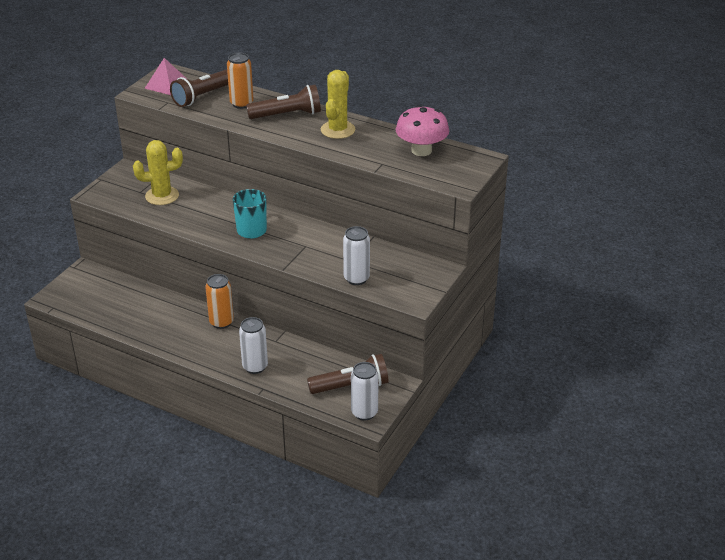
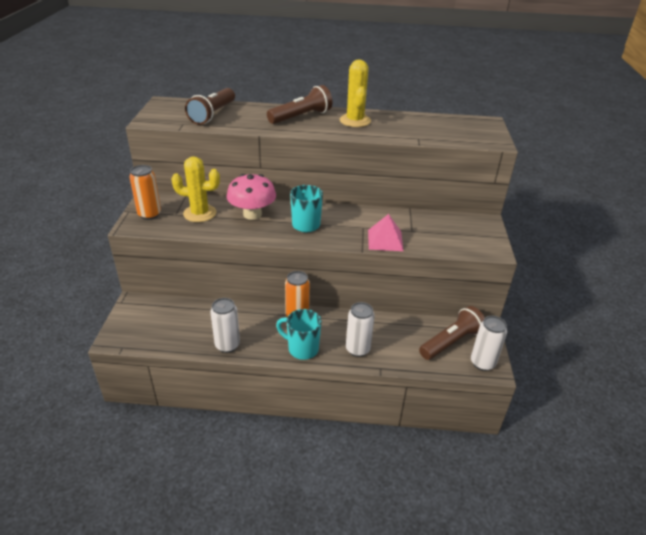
camera: 25 degrees left, 0 degrees up
yellow cactus [133,140,183,205] -> yellow cactus turned 45 degrees clockwise [171,156,220,222]
pink pyramid [144,58,187,95] -> pink pyramid moved to [368,214,404,251]
orange can [227,53,254,109] -> orange can moved to [129,165,161,220]
white can [343,226,370,285] -> white can moved to [210,298,240,353]
pink mushroom [396,105,449,156] -> pink mushroom moved to [226,174,276,220]
none -> turquoise mug [276,309,322,360]

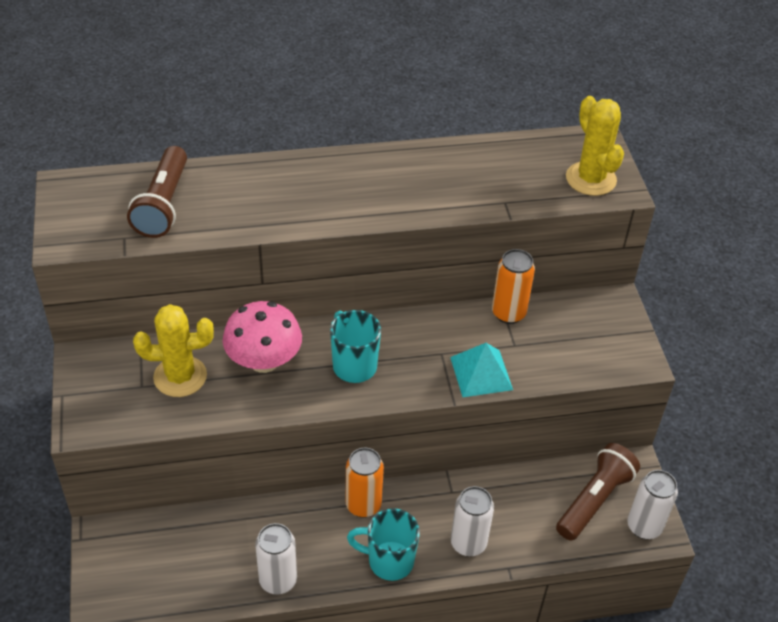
camera: 15 degrees left, 10 degrees up
orange can [129,165,161,220] -> orange can moved to [492,249,535,324]
brown flashlight [267,85,332,124] -> none
yellow cactus [340,60,371,127] -> yellow cactus moved to [566,96,624,196]
pink pyramid [368,214,404,251] -> turquoise pyramid [450,343,513,397]

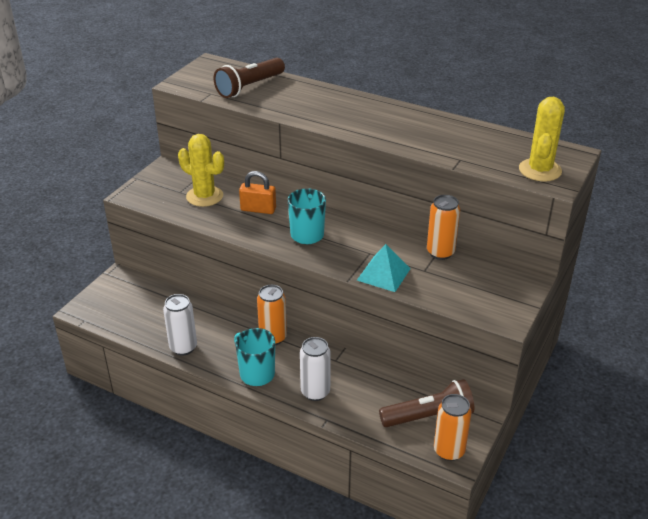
camera: 40 degrees right, 10 degrees down
pink mushroom [223,301,302,373] -> orange padlock [239,171,276,214]
white can [627,470,678,539] -> orange can [434,394,472,461]

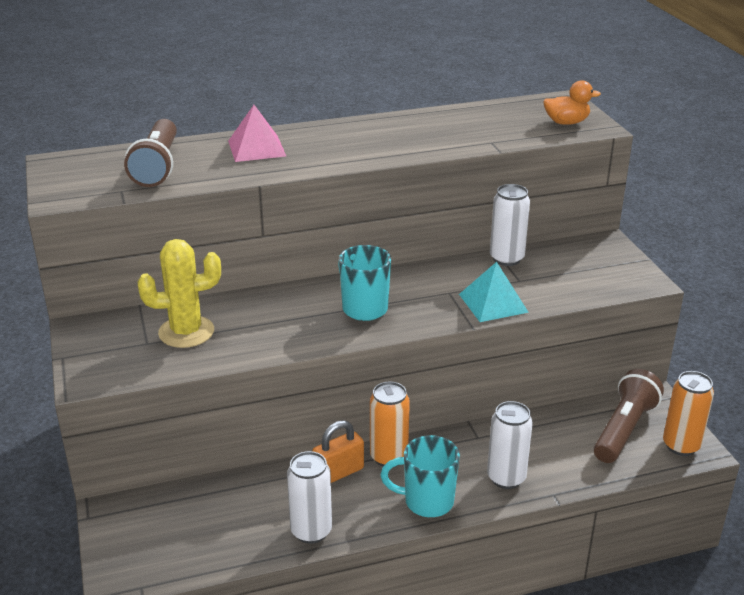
camera: 45 degrees left, 5 degrees down
orange padlock [239,171,276,214] -> orange padlock moved to [312,420,364,483]
orange can [427,195,460,260] -> white can [490,184,530,266]
yellow cactus [519,97,565,182] -> orange duck [543,80,601,125]
none -> pink pyramid [228,105,286,162]

